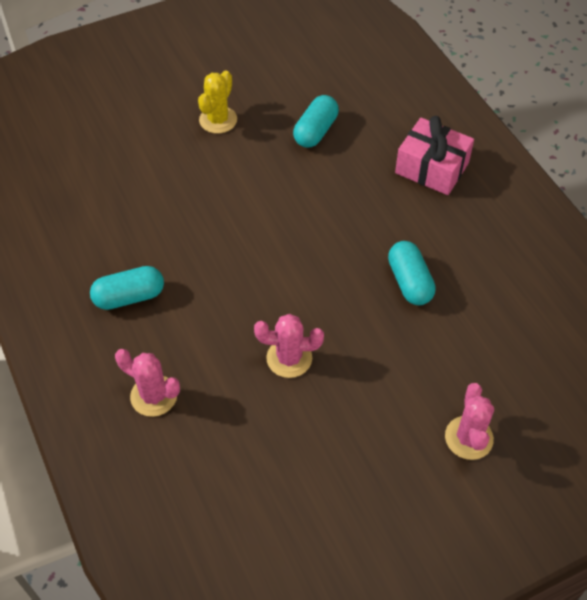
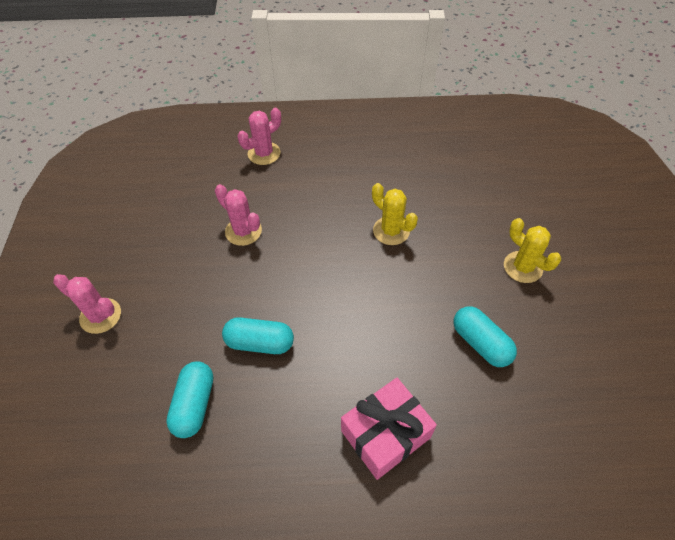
camera: 115 degrees right, 0 degrees up
turquoise capsule [90,266,164,310] -> turquoise capsule moved to [166,361,213,438]
pink cactus [254,314,324,378] -> pink cactus turned 75 degrees counterclockwise [215,184,262,246]
none -> yellow cactus [372,183,418,245]

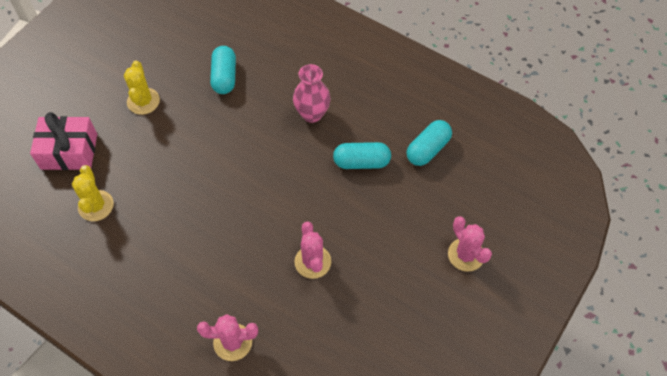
camera: 145 degrees left, 5 degrees up
turquoise capsule [222,317,294,354] -> turquoise capsule turned 45 degrees counterclockwise [333,142,391,169]
pink gift [341,378,437,480] -> pink gift moved to [30,112,97,170]
yellow cactus [372,183,418,245] -> yellow cactus moved to [72,165,114,221]
none -> pink vase [293,64,331,123]

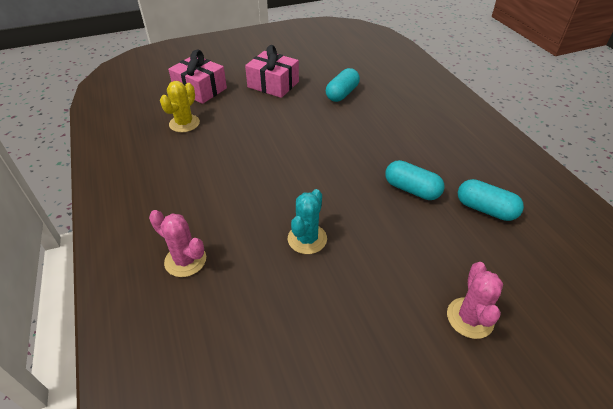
camera: 35 degrees right, 15 degrees down
yellow cactus [124,61,160,115] -> pink gift [245,45,299,98]
pink vase [293,64,331,123] -> none
pink cactus [294,222,331,279] -> turquoise cactus [288,189,327,254]
turquoise capsule [406,120,452,166] -> turquoise capsule turned 45 degrees clockwise [458,179,524,221]

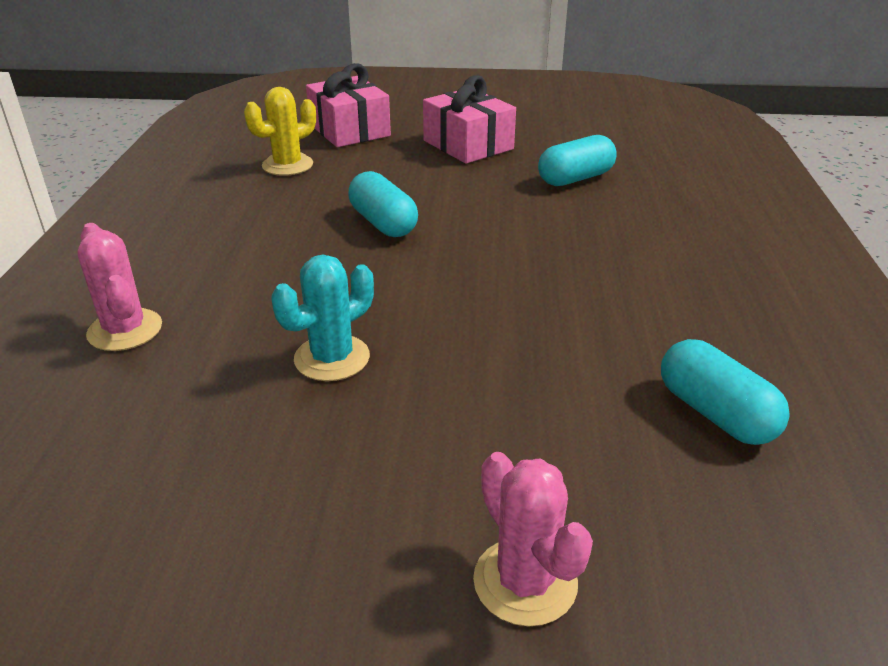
camera: 25 degrees right, 10 degrees down
turquoise capsule [385,160,445,200] -> turquoise capsule moved to [348,171,418,237]
pink cactus [447,262,503,339] -> pink cactus turned 60 degrees counterclockwise [473,452,593,627]

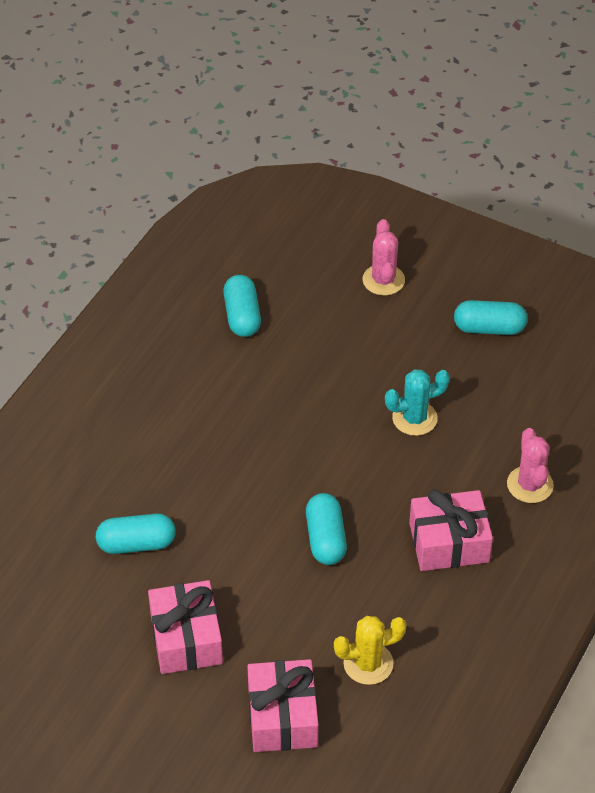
camera: 155 degrees left, 15 degrees up
none -> pink gift [409,489,493,571]
none -> turquoise capsule [454,300,527,335]

